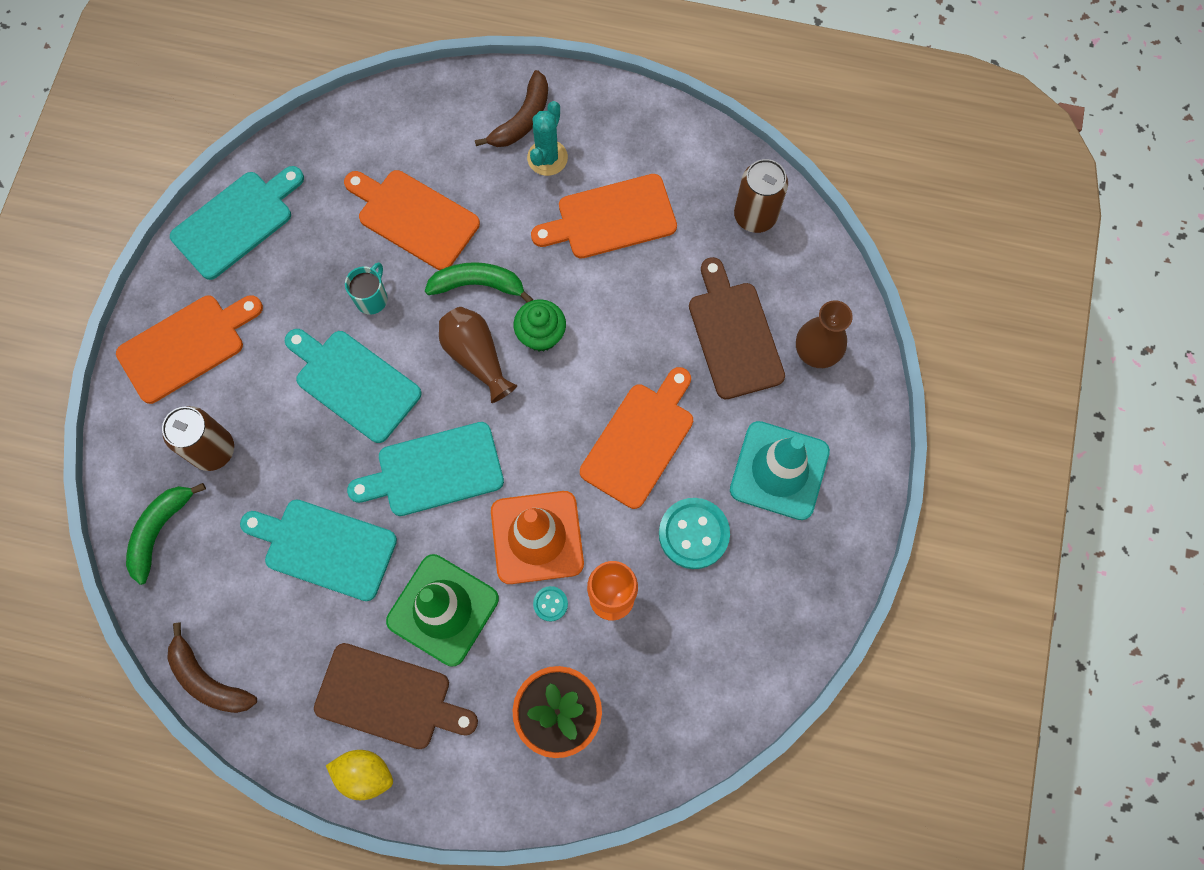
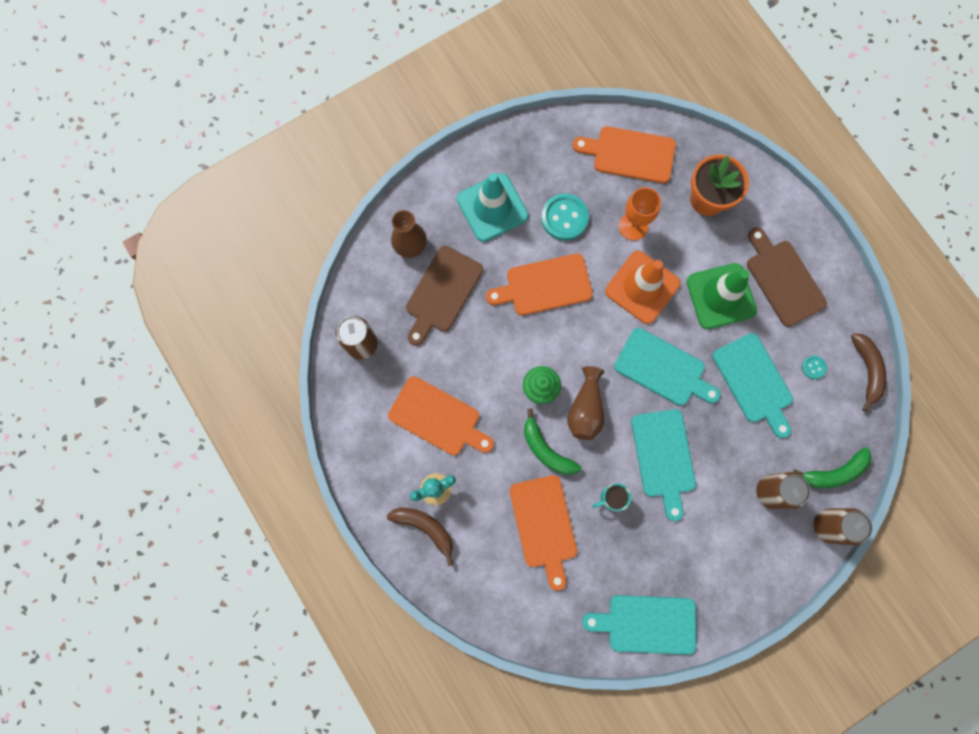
camera: 135 degrees left, 5 degrees up
orange cutting board [116,295,263,404] -> orange cutting board moved to [573,126,676,183]
yellow lemon [326,750,393,800] -> none
brown banana [475,70,548,147] -> brown banana turned 45 degrees clockwise [387,507,453,566]
turquoise button [533,586,568,621] -> turquoise button moved to [802,356,827,379]
none -> brown can [813,508,873,546]

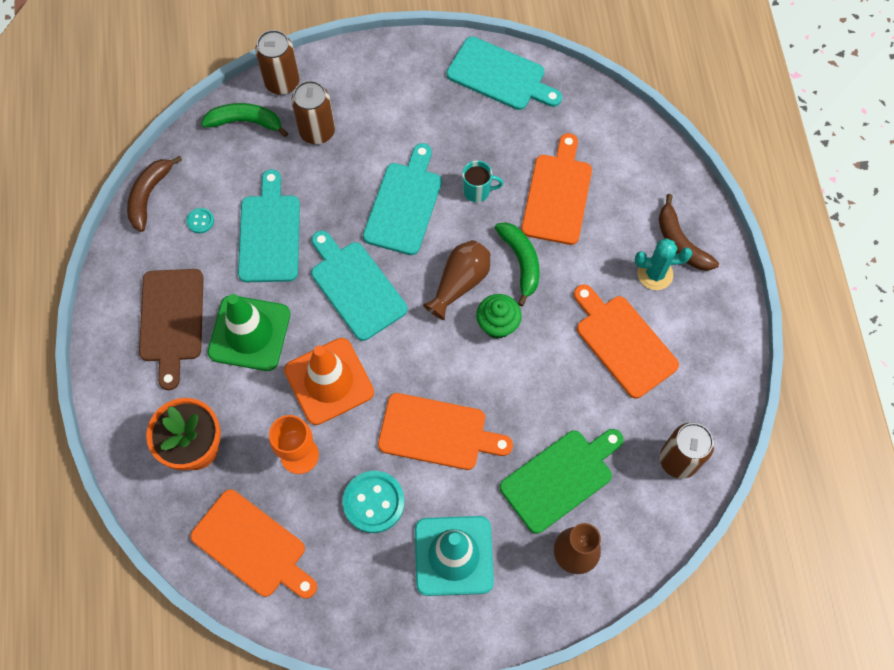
camera: 155 degrees left, 10 degrees down
brown cutting board [406,246,483,346] -> green cutting board [500,429,624,534]

